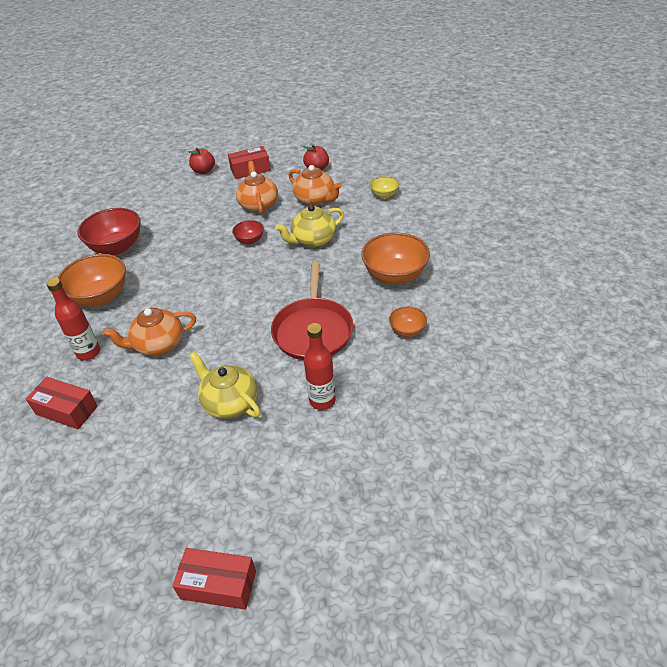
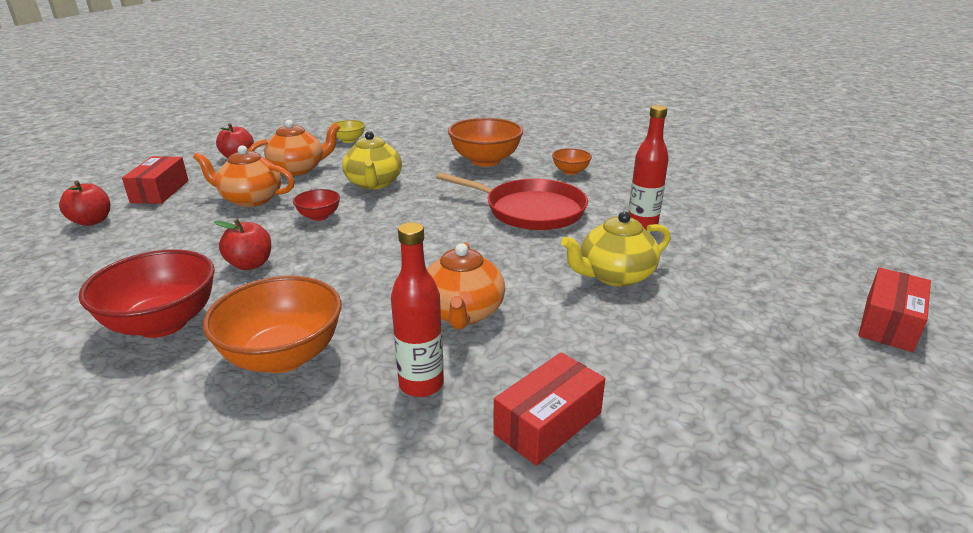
camera: 70 degrees left, 15 degrees down
none -> red apple [214,219,271,270]

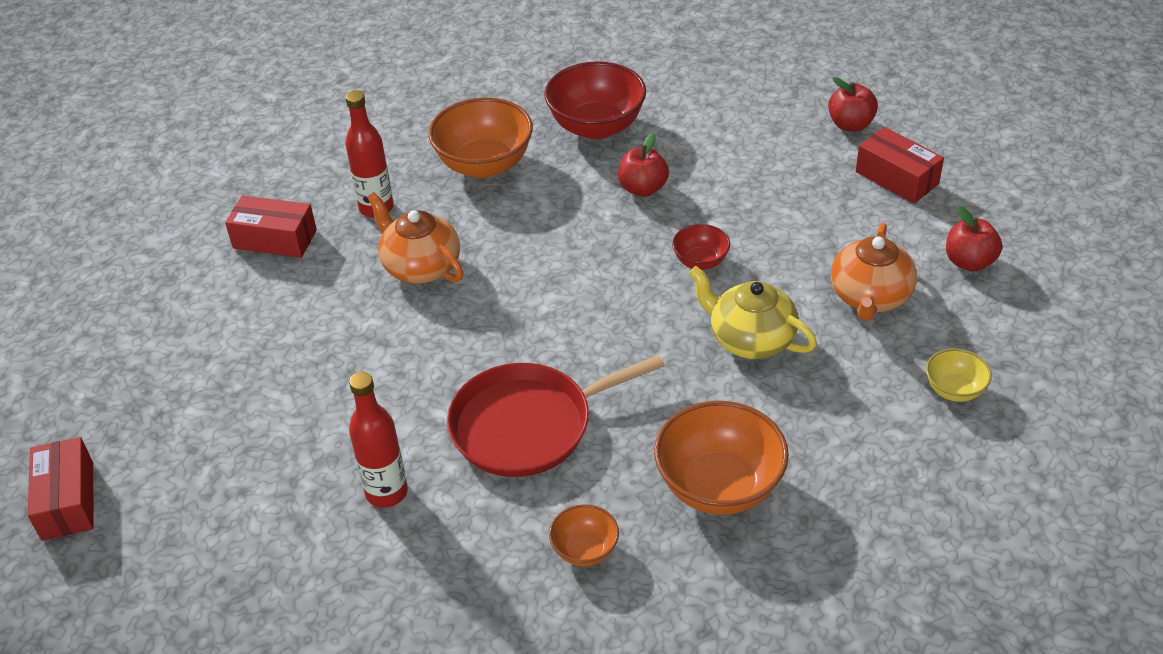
camera: 135 degrees right, 15 degrees up
orange teapot [193,145,295,207] -> none
red box [493,352,605,466] -> red box turned 75 degrees counterclockwise [225,195,317,258]
yellow teapot [561,211,671,287] -> none

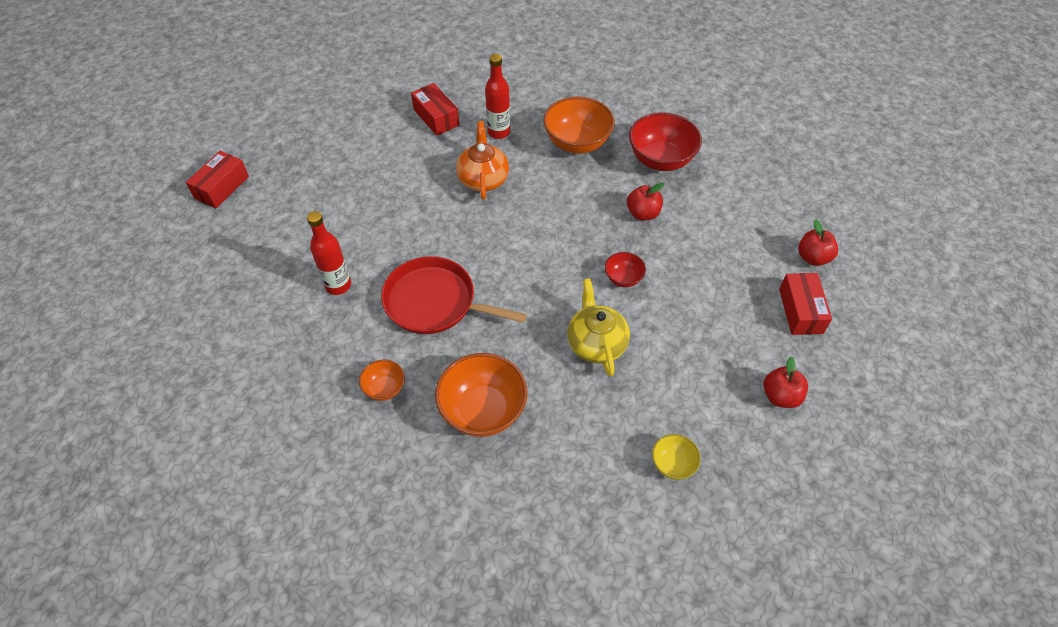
camera: 40 degrees right, 10 degrees up
orange teapot [831,223,917,321] -> none

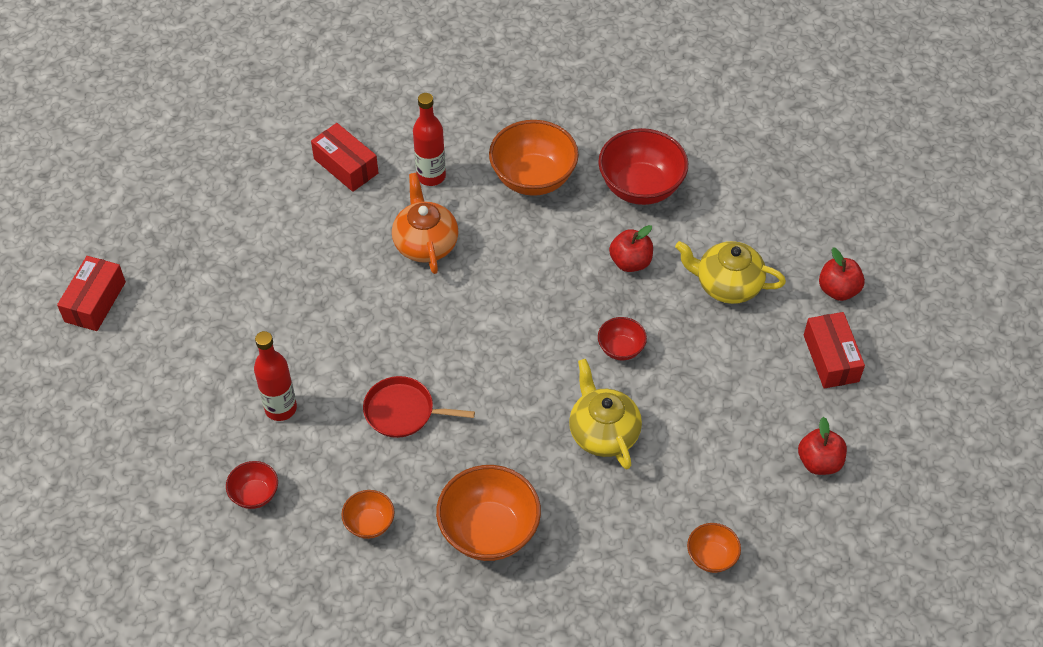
camera: 10 degrees left, 0 degrees up
red pan [381,256,527,334] -> red pan [363,376,475,438], size x0.63
yellow bowl [652,434,701,480] -> orange bowl [687,523,741,573]
none -> red bowl [226,461,278,509]
none -> yellow teapot [675,241,786,304]

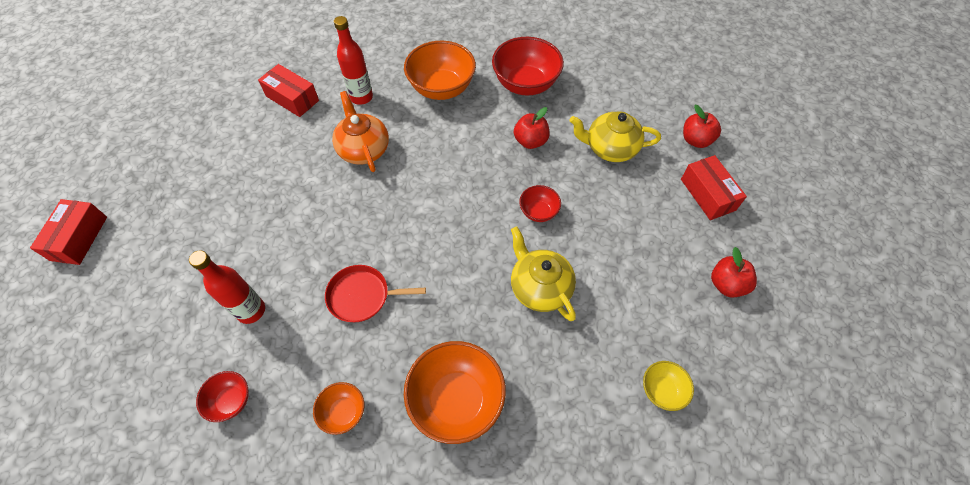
camera: 10 degrees left, 5 degrees up
orange bowl [687,523,741,573] -> yellow bowl [643,361,694,411]

